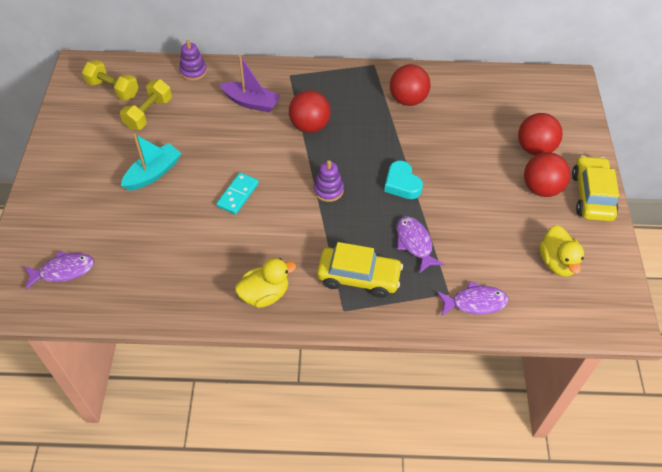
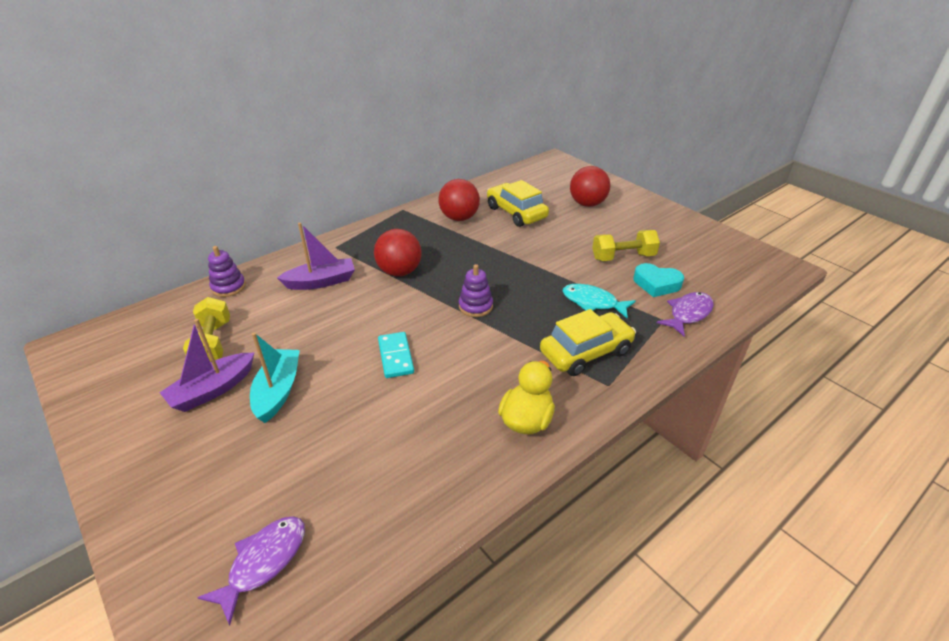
camera: 40 degrees left, 15 degrees down
yellow dumbbell [82,60,139,101] -> yellow dumbbell moved to [592,230,660,261]
turquoise heart [384,161,423,199] -> turquoise heart moved to [633,263,684,297]
purple fish [397,216,444,274] -> turquoise fish [563,284,636,318]
red ball [524,152,570,197] -> none
yellow duck [539,225,584,277] -> none
yellow car [572,155,619,221] -> yellow car moved to [487,180,549,227]
none -> purple boat [159,319,254,412]

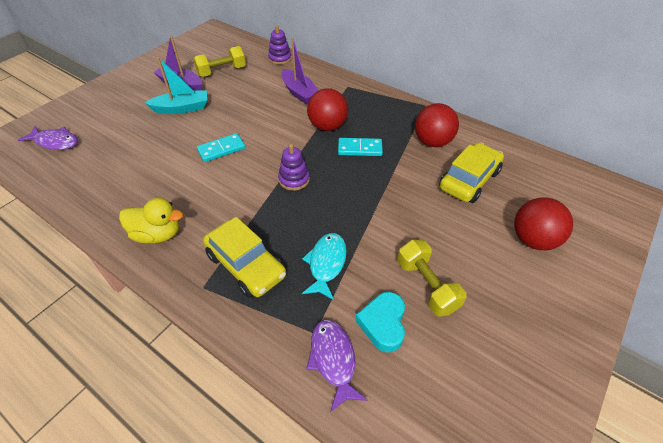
camera: 75 degrees right, 10 degrees up
purple fish [657,292,714,336] -> purple fish turned 135 degrees counterclockwise [306,320,368,412]
none -> turquoise domino [338,138,383,156]

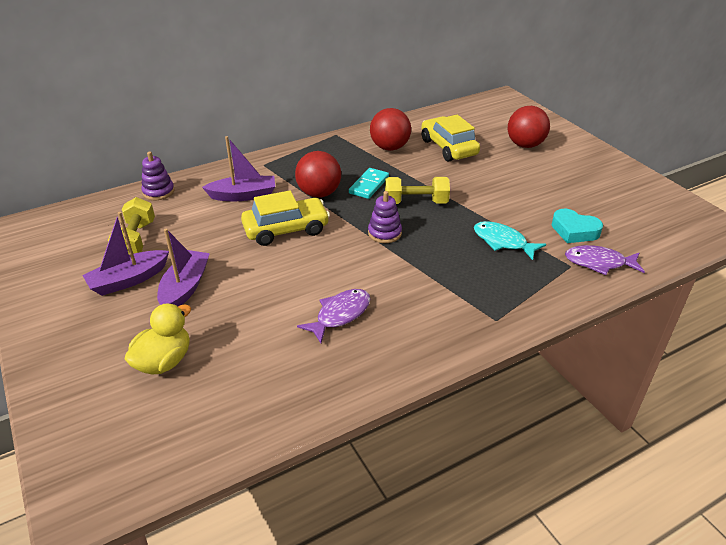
camera: 65 degrees left, 10 degrees down
purple fish [18,126,78,150] -> purple fish moved to [297,289,371,343]
yellow duck [119,198,183,243] -> yellow duck moved to [125,303,191,374]
turquoise boat [145,57,207,114] -> purple boat [157,229,210,306]
turquoise domino [197,133,246,162] -> none
yellow car [203,217,286,298] -> yellow car moved to [241,190,330,246]
yellow dumbbell [397,240,467,317] -> yellow dumbbell moved to [385,177,450,204]

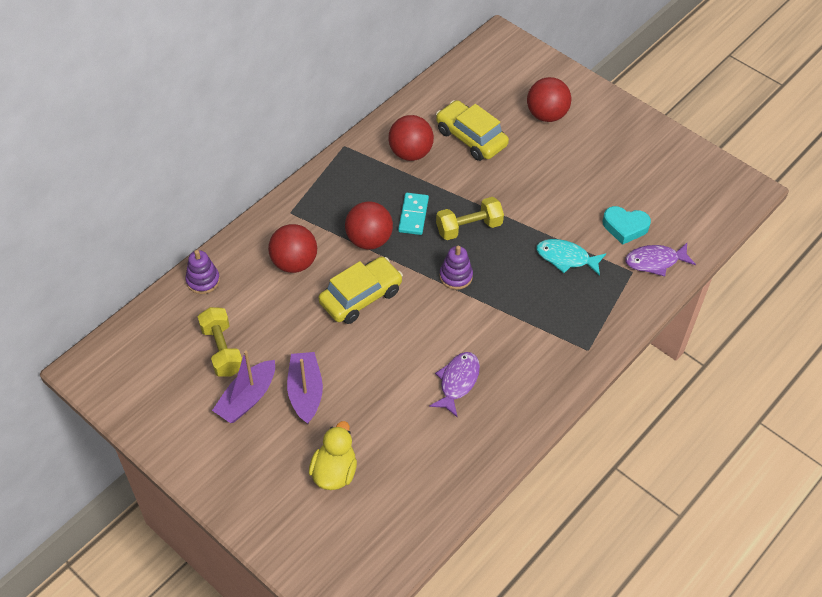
camera: 20 degrees left, 15 degrees up
purple boat [202,136,275,201] -> red ball [268,224,317,273]

